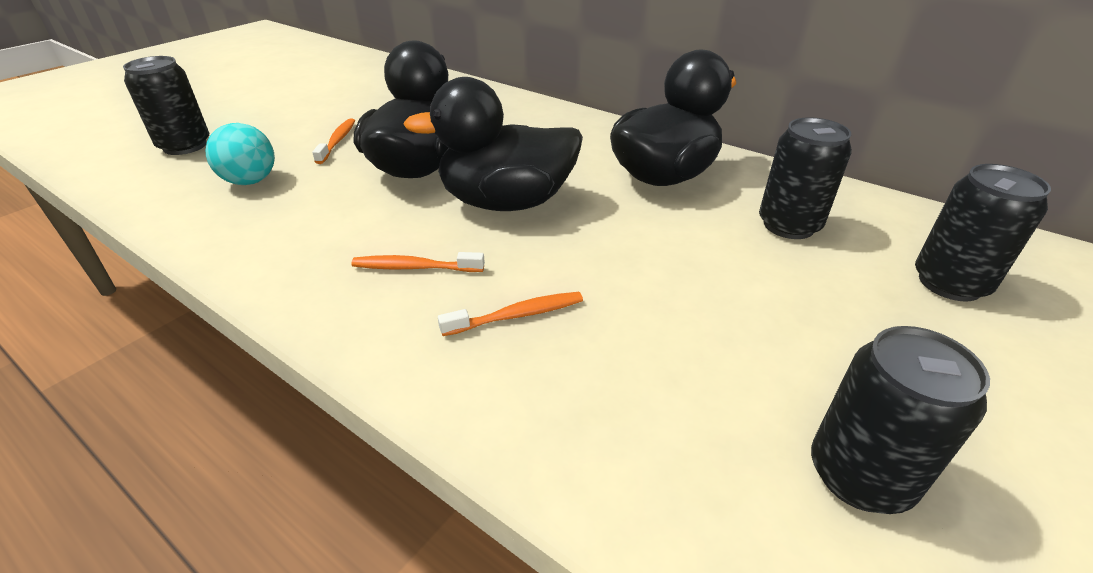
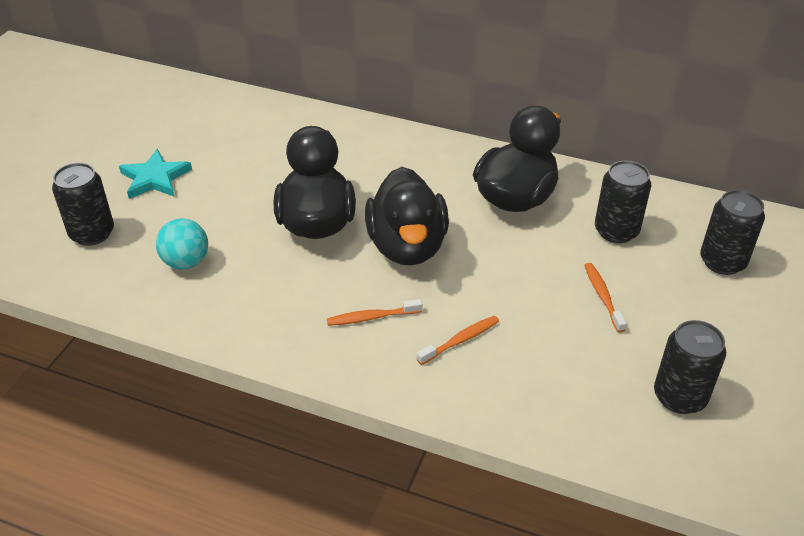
camera: 15 degrees left, 5 degrees up
orange toothbrush [312,118,355,164] -> orange toothbrush moved to [584,263,627,333]
black duck [403,77,583,211] -> black duck turned 75 degrees counterclockwise [365,167,449,266]
none -> turquoise star [119,149,192,199]

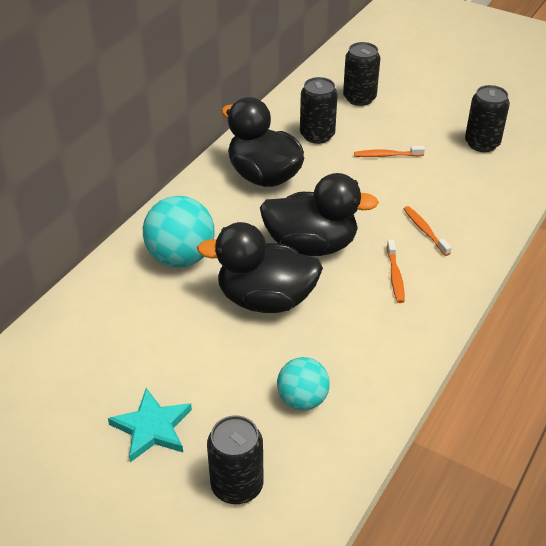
camera: 80 degrees left, 0 degrees up
none -> turquoise ball [143,196,215,267]

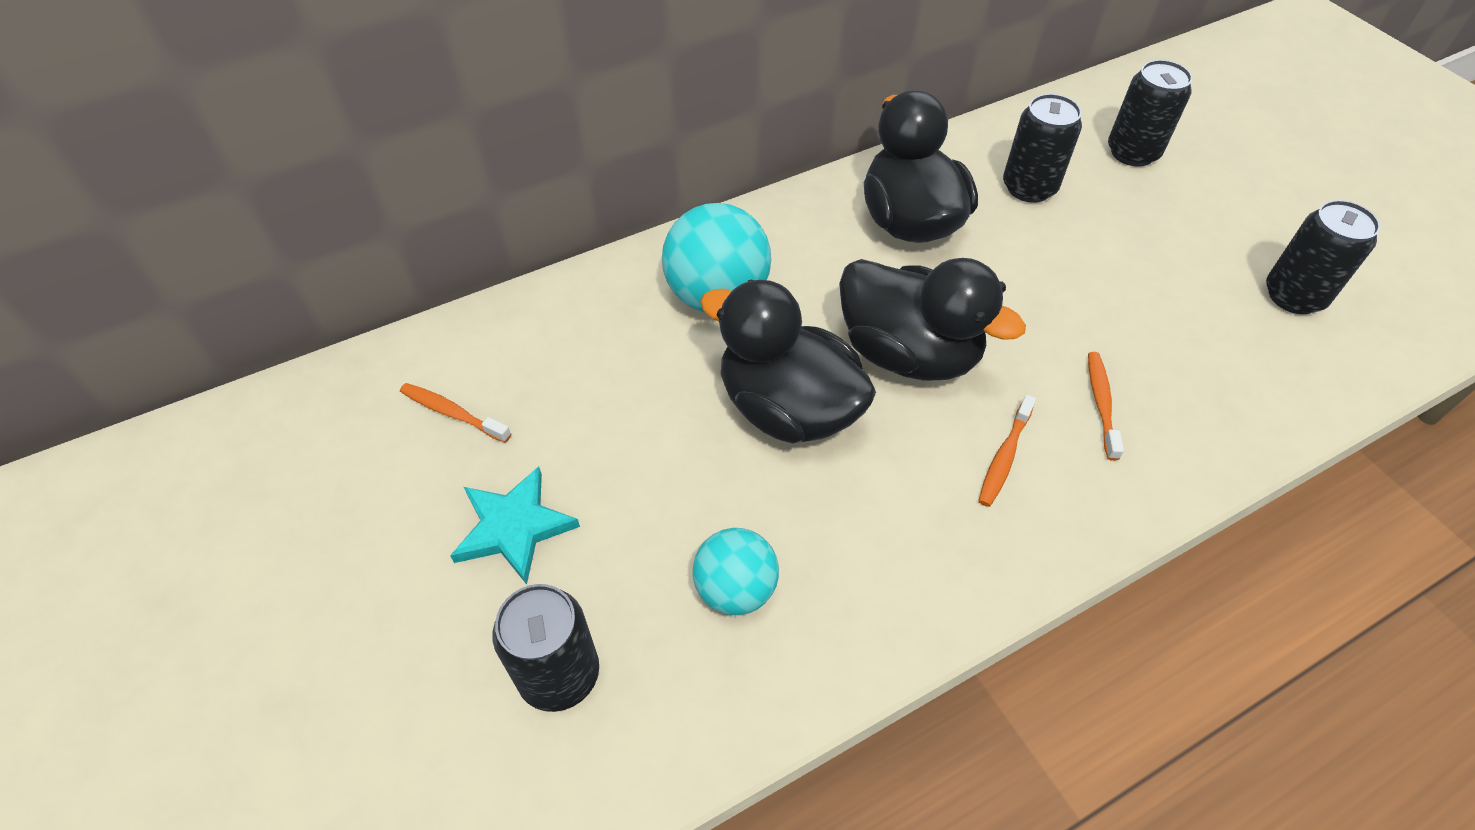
camera: 30 degrees right, 10 degrees up
orange toothbrush [354,146,425,157] -> orange toothbrush moved to [400,383,511,443]

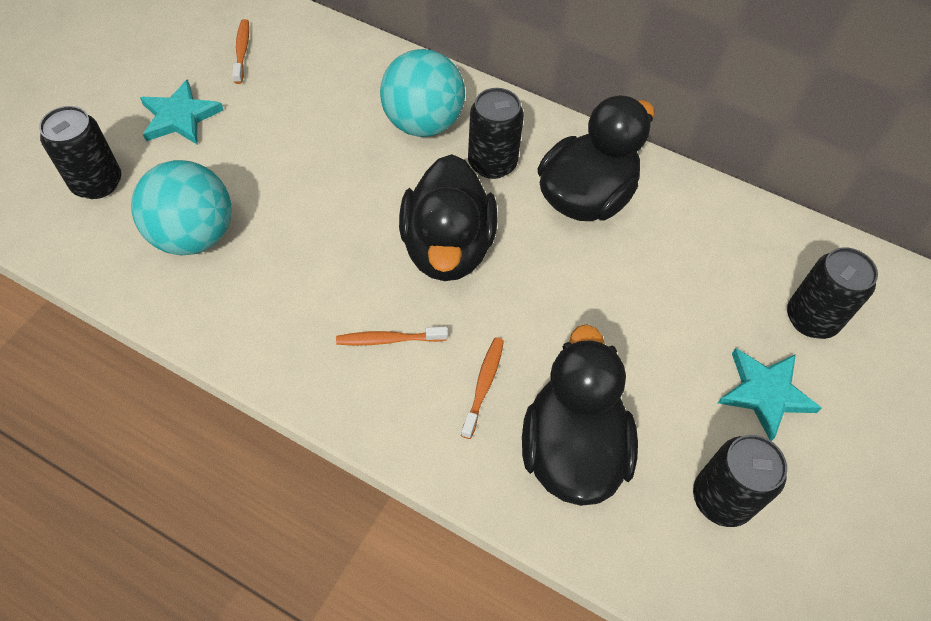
camera: 55 degrees right, 5 degrees up
turquoise ball [693,528,779,615] -> turquoise ball [131,160,232,256], size x1.58
black duck [700,280,876,444] -> black duck moved to [522,324,638,506]
black can [1003,94,1082,203] -> black can moved to [468,88,524,179]
orange toothbrush [1088,352,1124,461] -> orange toothbrush turned 45 degrees counterclockwise [461,337,504,439]
none -> turquoise star [718,348,822,441]

